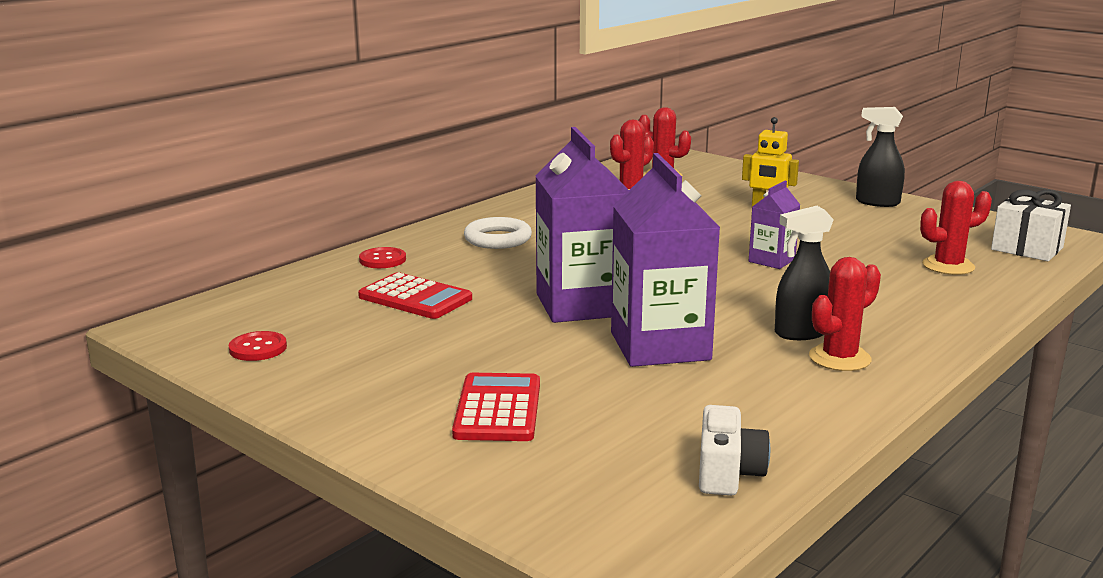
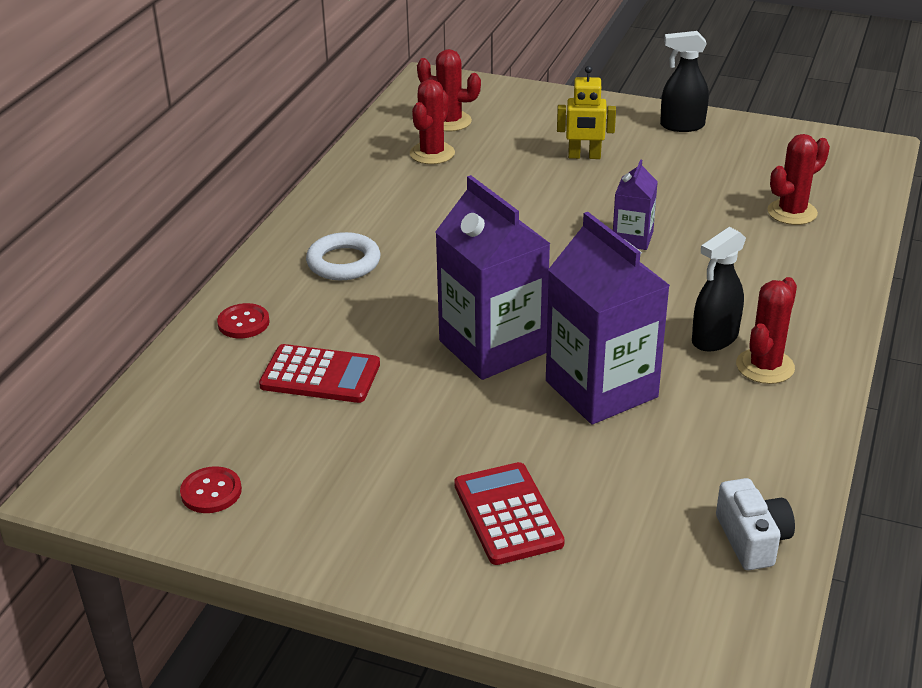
camera: 20 degrees left, 15 degrees up
white gift [991,189,1071,261] -> none

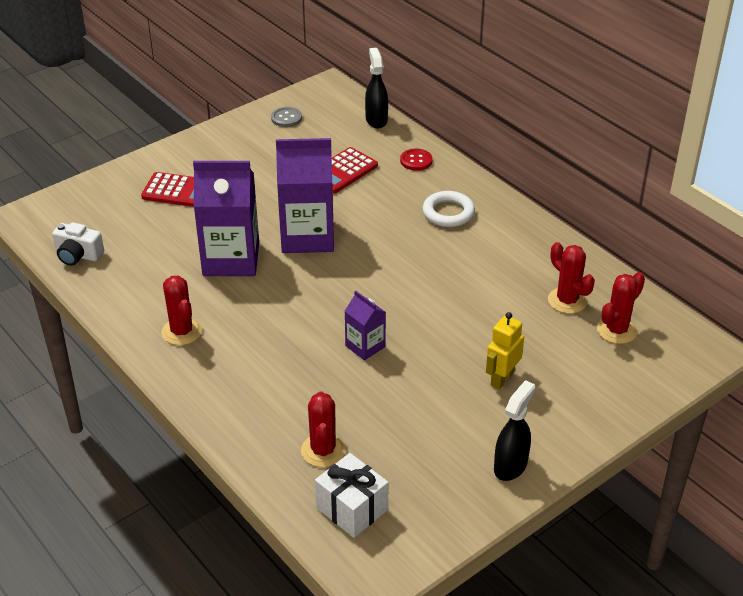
camera: 120 degrees right, 5 degrees up
red button [180,466,242,513] -> grey button [271,107,302,127]
black spray bottle [692,227,746,351] -> black spray bottle moved to [365,48,388,128]
none -> white gift [315,453,389,538]

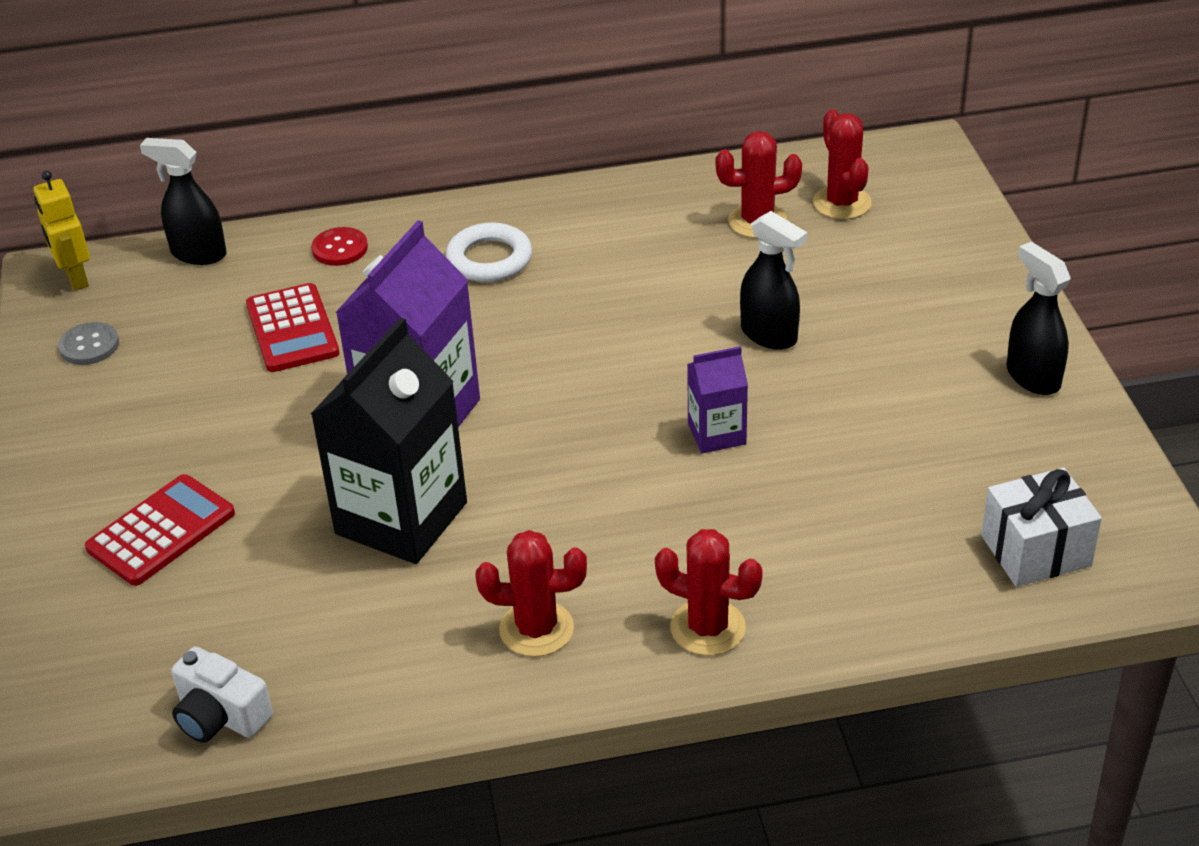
camera: 60 degrees left, 0 degrees up
white camera [52,222,104,266] -> white camera turned 75 degrees clockwise [171,646,273,743]
purple carton [193,161,259,276] -> black carton [311,318,467,564]
red cactus [301,391,346,467] -> red cactus moved to [655,529,763,655]
yellow robot [486,312,524,390] -> yellow robot moved to [33,171,90,290]
none -> black spray bottle [740,211,807,350]

